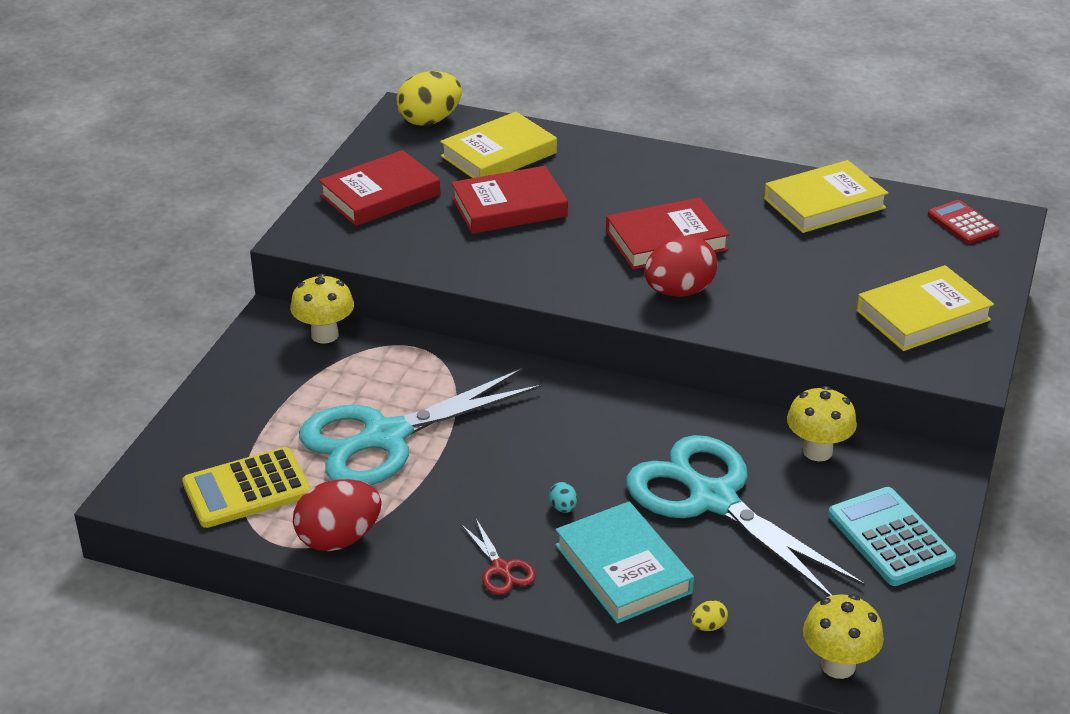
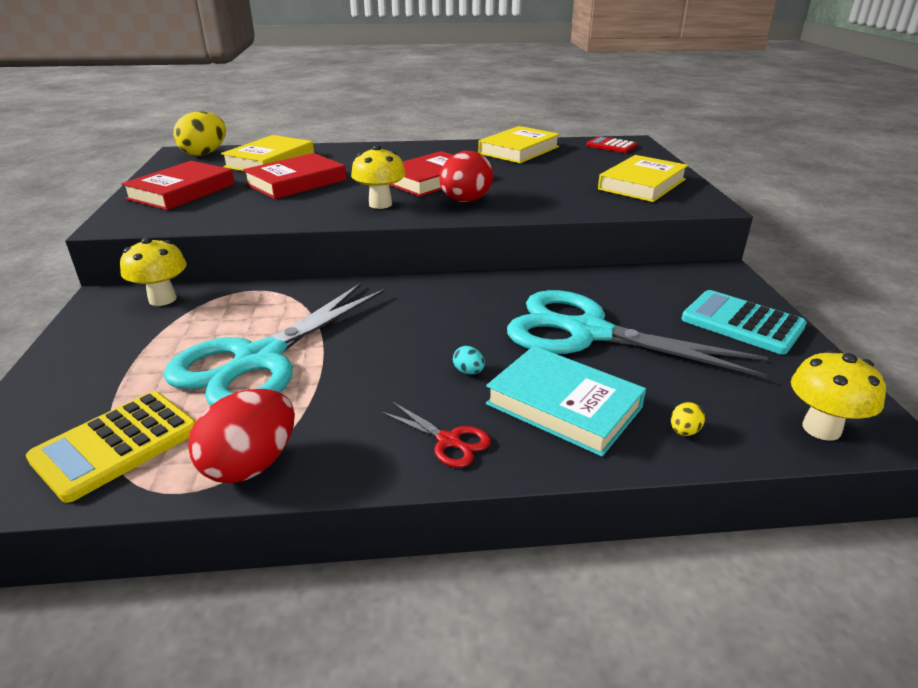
camera: 25 degrees left, 5 degrees down
yellow mushroom [787,386,857,461] -> yellow mushroom moved to [351,145,406,209]

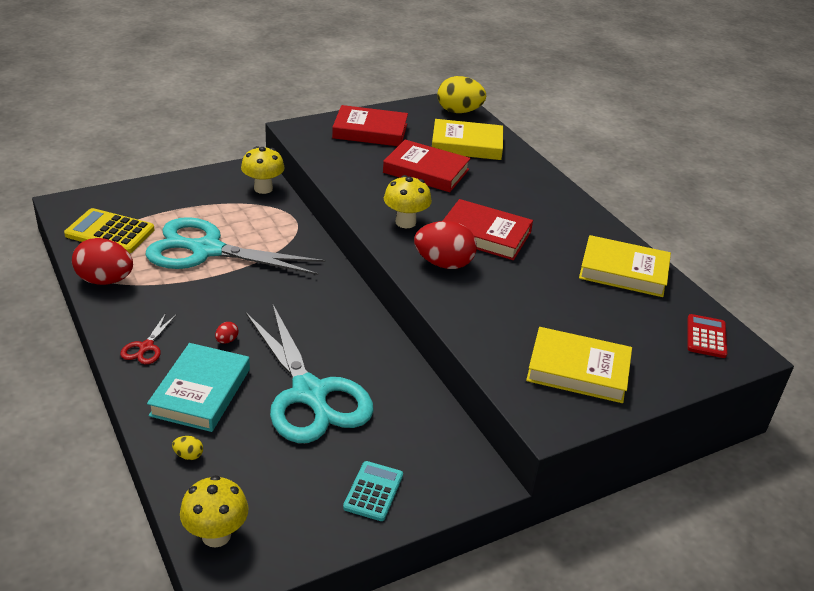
camera: 65 degrees right, 5 degrees up
turquoise egg [453,346,485,374] -> red egg [215,322,238,344]
turquoise scissors [507,290,768,378] -> turquoise scissors turned 150 degrees clockwise [246,305,374,443]
turquoise calculator [681,290,807,355] -> turquoise calculator [343,461,403,521], size x0.65

